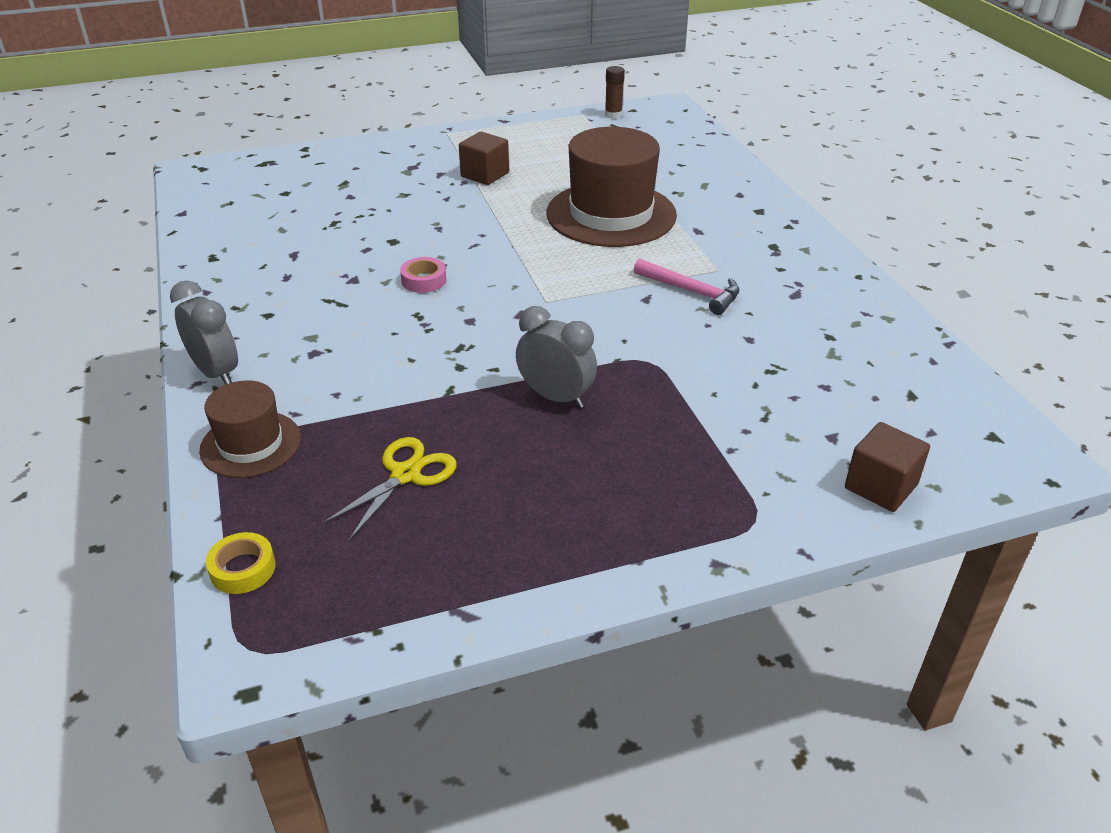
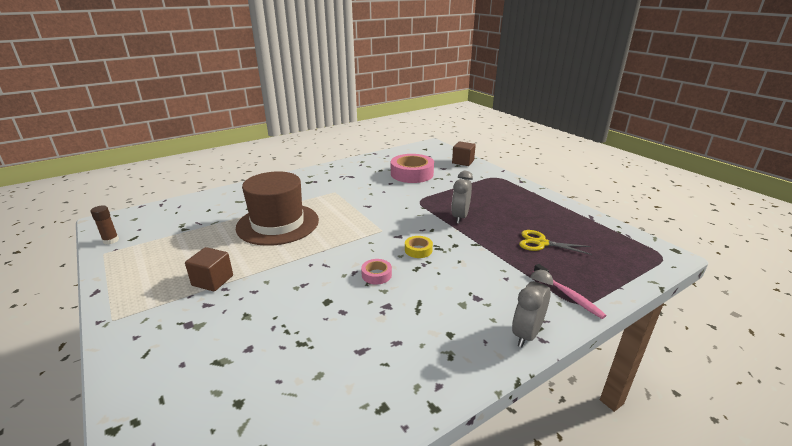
camera: 105 degrees left, 10 degrees down
brown hat [199,380,301,478] -> pink toothbrush [534,264,606,319]
yellow tape [206,532,276,594] -> yellow tape moved to [405,236,433,258]
pink hammer [633,258,739,315] -> none
none -> pink tape [391,154,434,183]

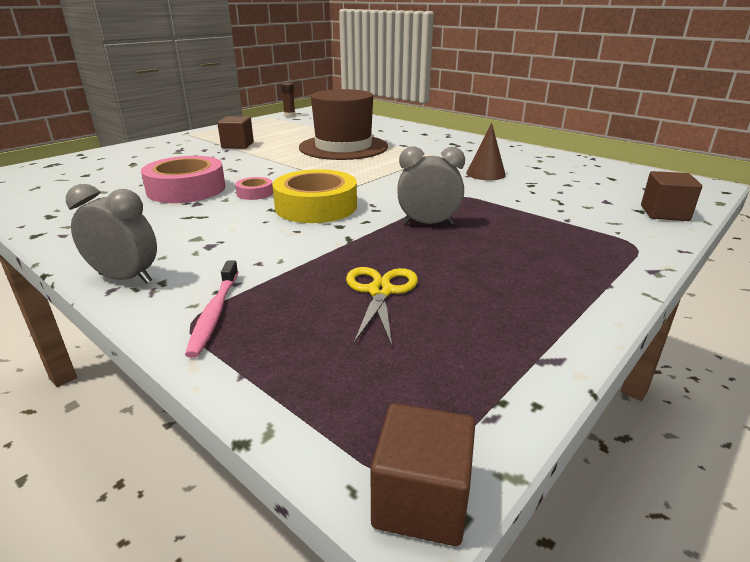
camera: 75 degrees right, 0 degrees up
pink tape [391,154,434,183] -> pink tape moved to [141,156,225,203]
yellow tape [405,236,433,258] -> yellow tape [272,169,357,223], size x2.14
pink toothbrush [534,264,606,319] -> pink toothbrush turned 45 degrees counterclockwise [185,261,238,358]
none -> brown cube [370,403,475,546]
none -> brown cone [466,123,506,180]

